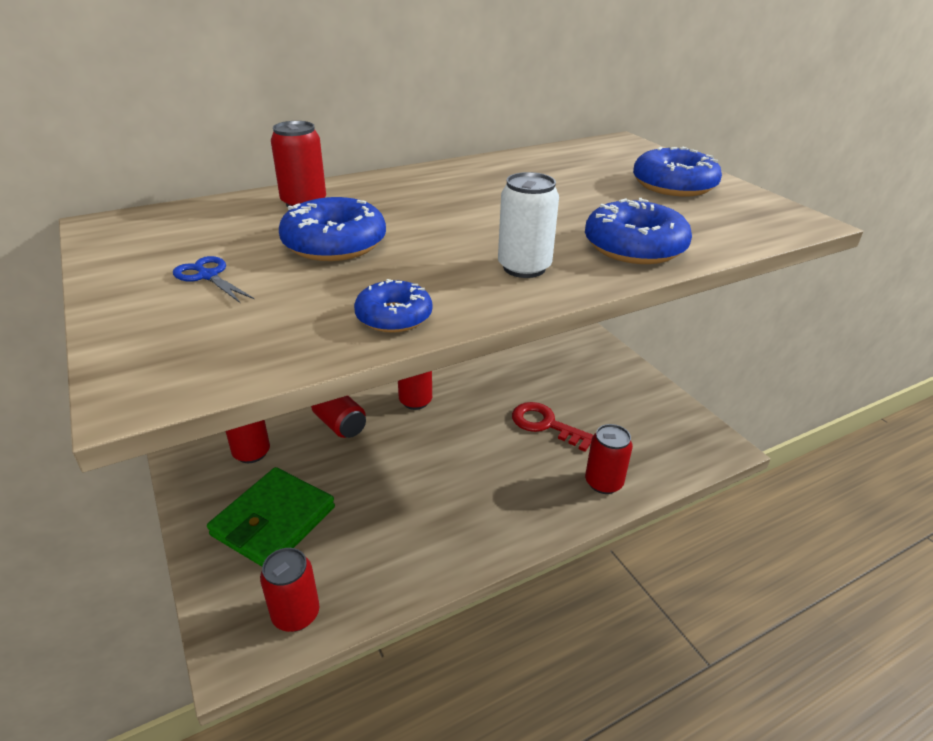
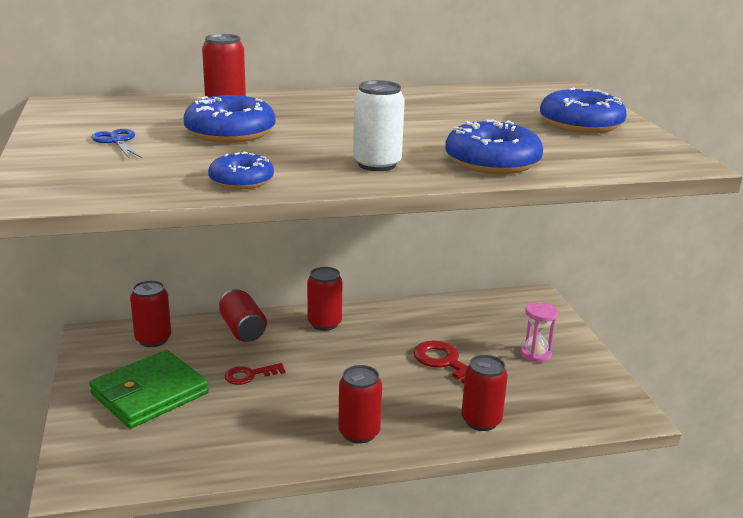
camera: 15 degrees right, 10 degrees down
red can [260,548,319,632] -> red can moved to [338,365,382,444]
none -> red key [224,363,286,385]
none -> pink hourglass [520,302,558,362]

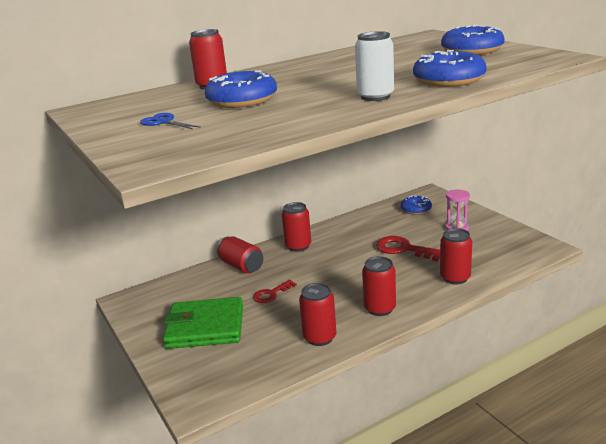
camera: 15 degrees left, 0 degrees up
green wallet [89,350,209,429] -> green wallet turned 60 degrees clockwise [163,297,243,349]
red can [130,280,171,347] -> red can moved to [299,283,337,346]
blue donut [208,151,274,189] -> blue donut moved to [401,196,432,215]

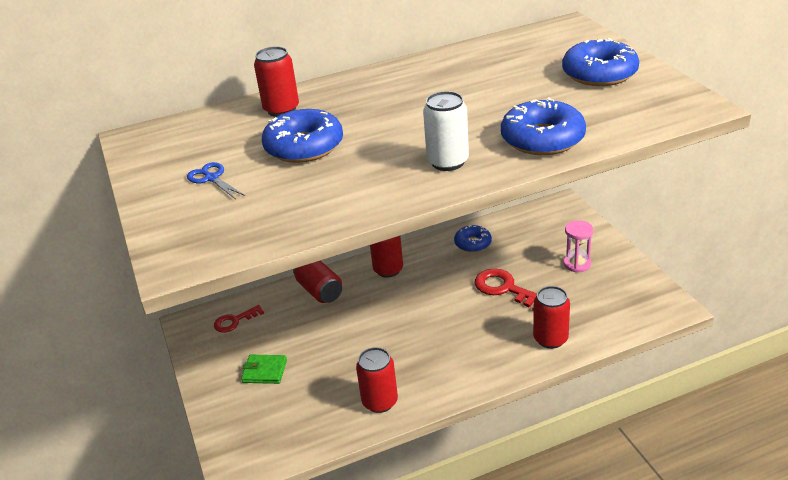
camera: 10 degrees right, 10 degrees up
green wallet [163,297,243,349] -> green wallet [241,355,287,384], size x0.50
red key [253,280,297,303] -> red key moved to [214,305,264,332]
red can [362,256,396,316] -> none
blue donut [401,196,432,215] -> blue donut moved to [454,225,492,252]

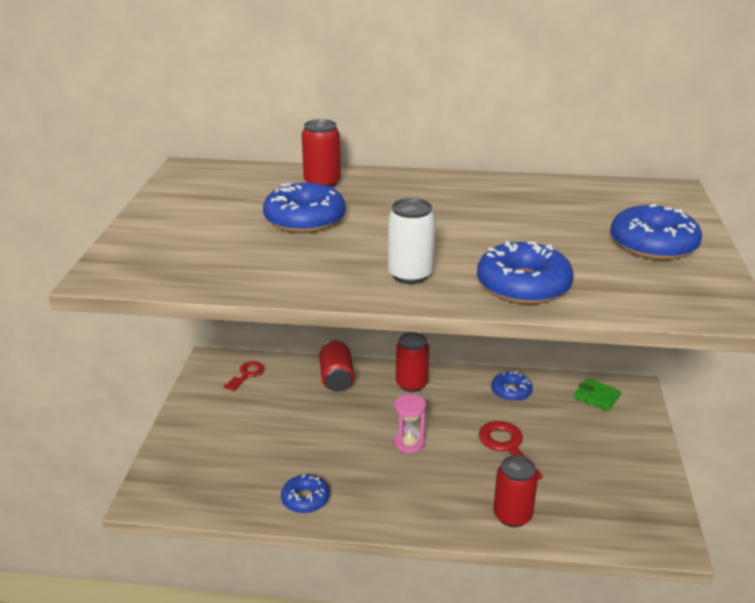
camera: 25 degrees right, 5 degrees down
blue scissors [187,162,245,199] -> none
red key [214,305,264,332] -> red key turned 120 degrees clockwise [224,361,264,391]
green wallet [241,355,287,384] -> green wallet moved to [574,378,621,411]
red can [356,347,398,413] -> blue donut [281,475,329,513]
pink hourglass [564,220,593,272] -> pink hourglass moved to [394,394,426,453]

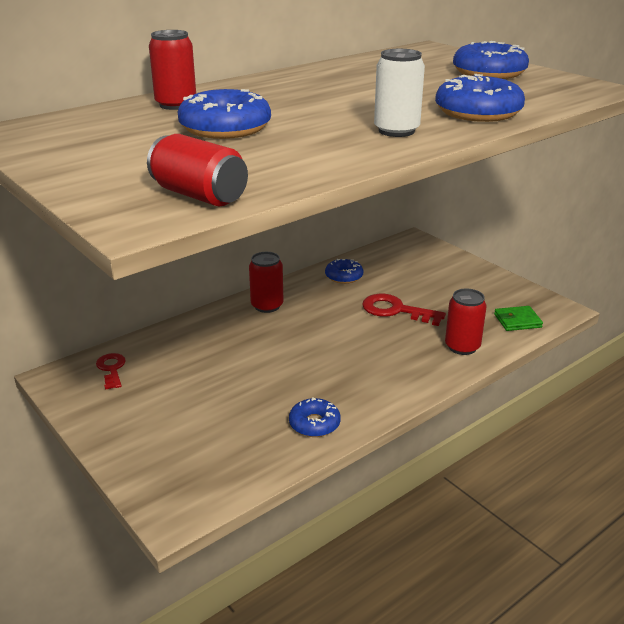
camera: 45 degrees left, 0 degrees up
red can [319,339,354,392] -> red can moved to [147,134,248,207]
pink hourglass [394,394,426,453] -> none
green wallet [574,378,621,411] -> green wallet moved to [494,306,543,331]

